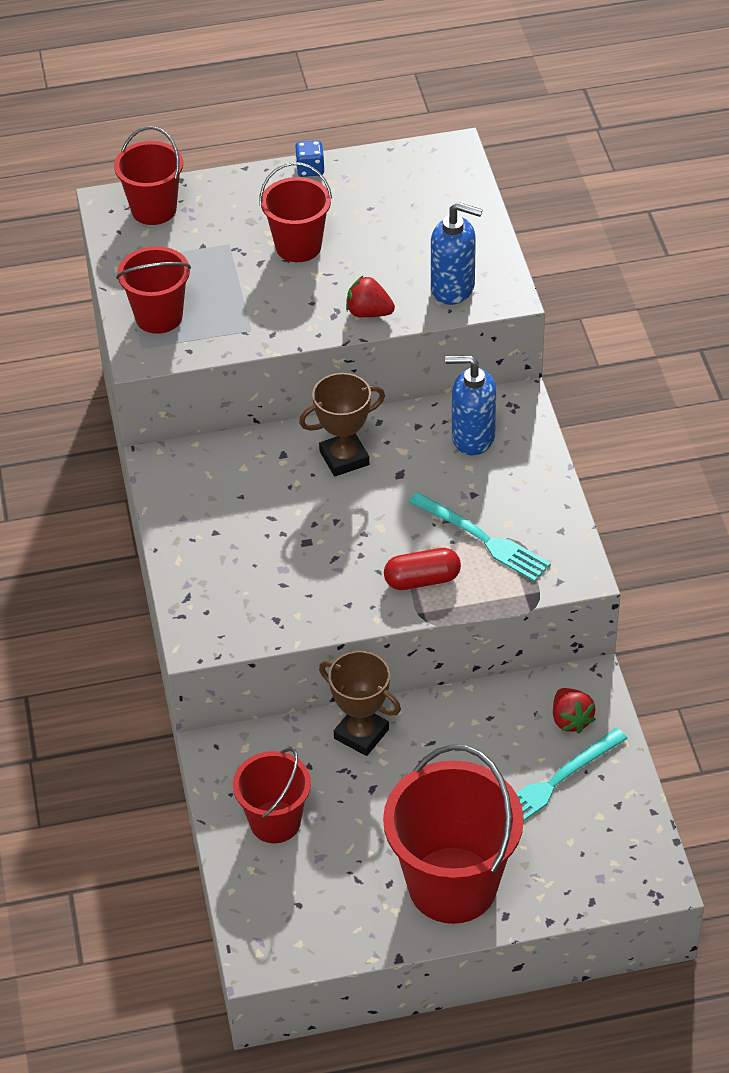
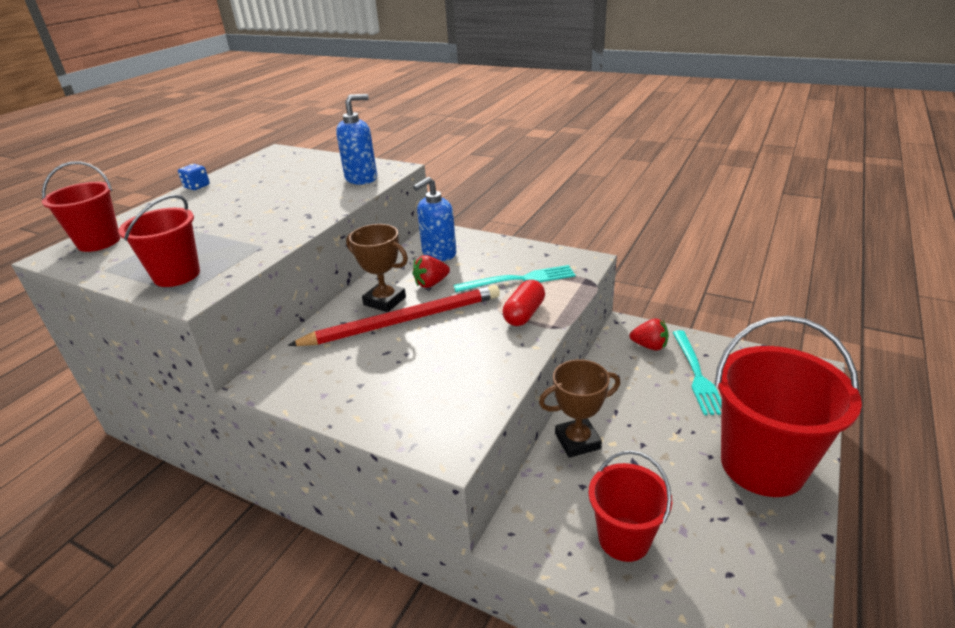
camera: 50 degrees left, 15 degrees down
red bucket [259,162,332,262] -> none
brown trophy [299,373,385,476] -> brown trophy turned 75 degrees counterclockwise [346,224,408,312]
red strawberry [346,275,395,317] -> red strawberry moved to [412,255,450,288]
none -> red pencil [288,285,500,346]

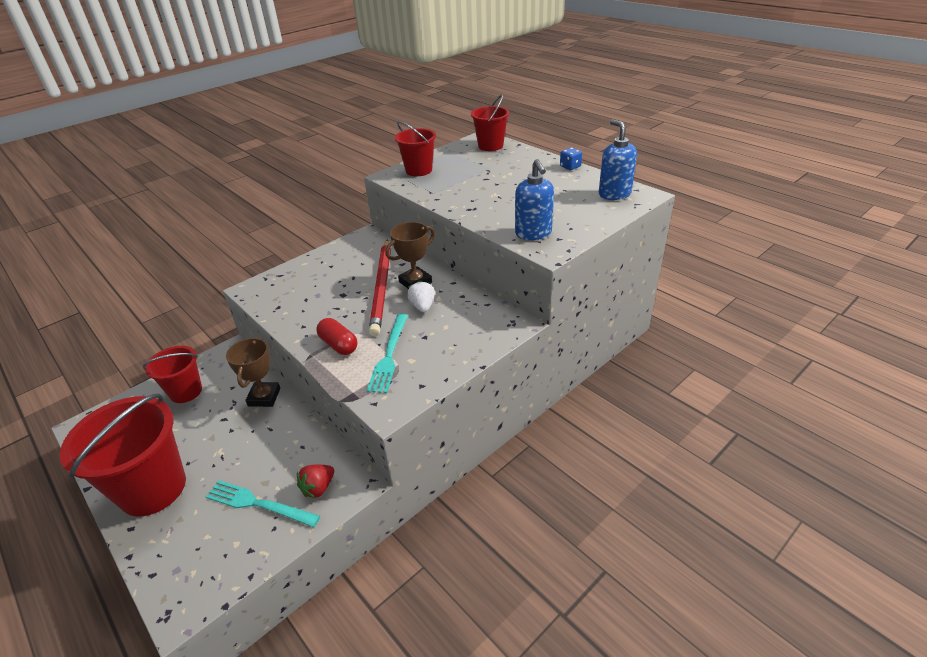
camera: 110 degrees right, 5 degrees up
red strawberry [412,255,450,288] -> white strawberry [407,280,435,312]
blue soap dispenser [413,177,457,261] -> blue soap dispenser moved to [599,119,637,200]

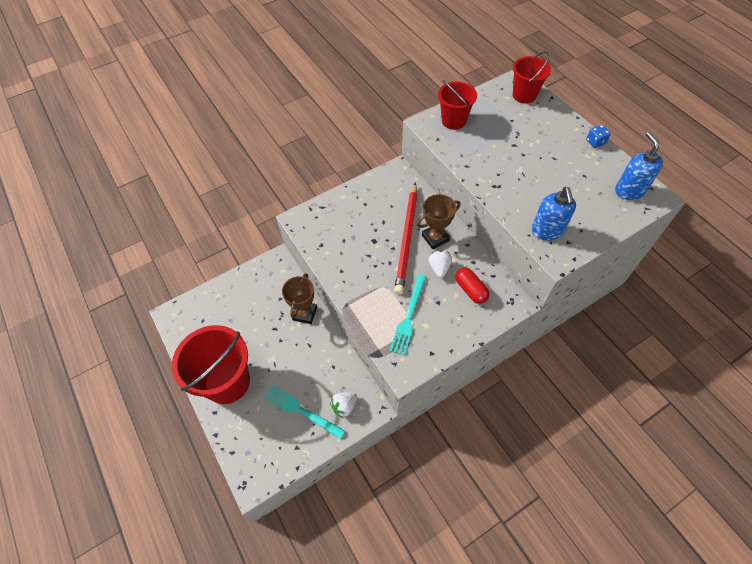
camera: 10 degrees right, 20 degrees up
red bucket [143,346,202,403] -> none
red strawberry [297,465,334,498] -> white strawberry [330,392,357,418]
red capsule [316,318,358,355] -> red capsule moved to [455,268,490,304]

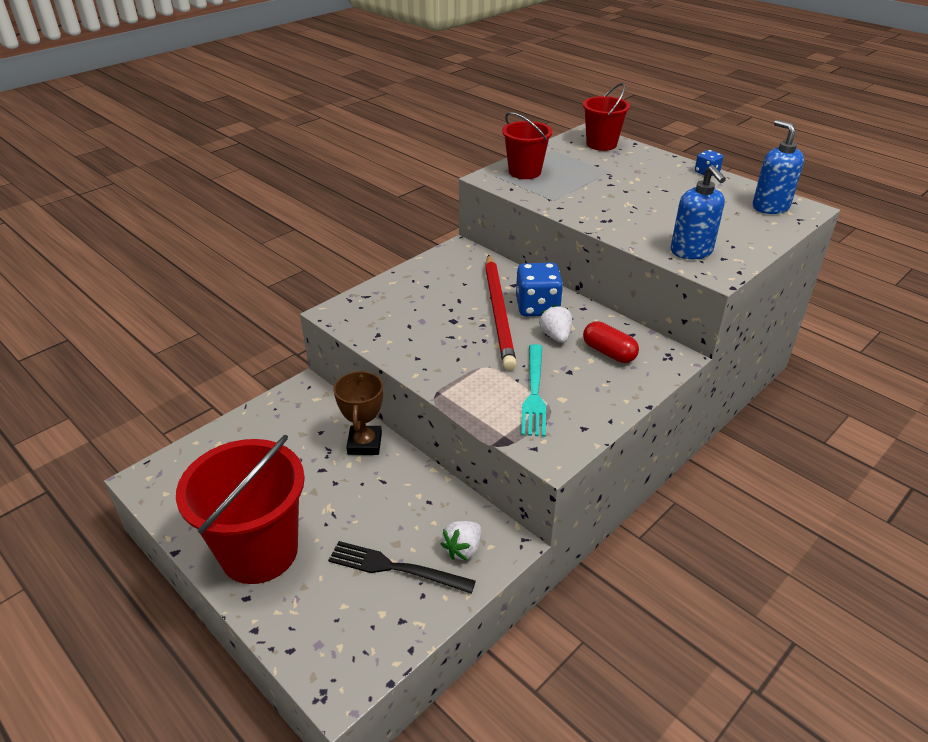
camera: 15 degrees left, 20 degrees down
turquoise fork [265,385,346,439] -> black fork [328,541,476,594]
brown trophy [416,194,461,249] -> blue dice [516,263,563,316]

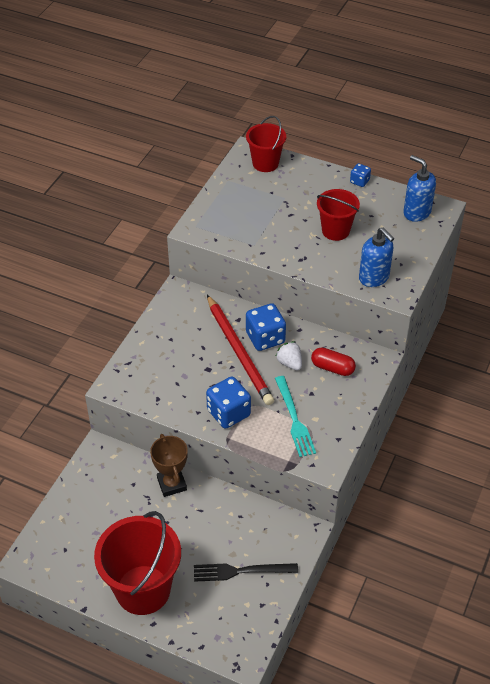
camera: 20 degrees left, 10 degrees up
white strawberry [441,521,481,561] -> none
red bucket [502,112,552,179] -> red bucket moved to [317,189,360,241]
none -> blue dice [206,376,251,429]

